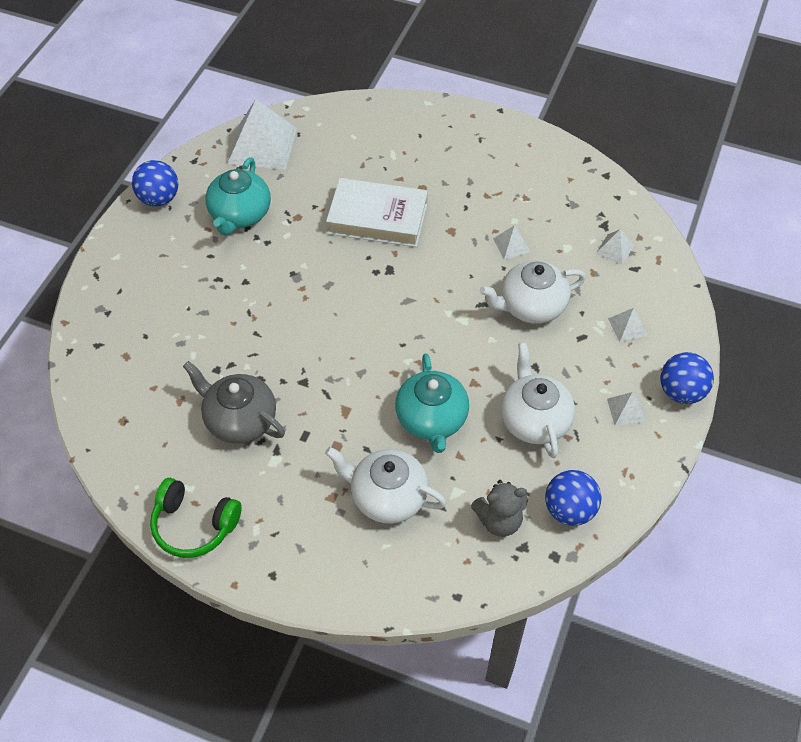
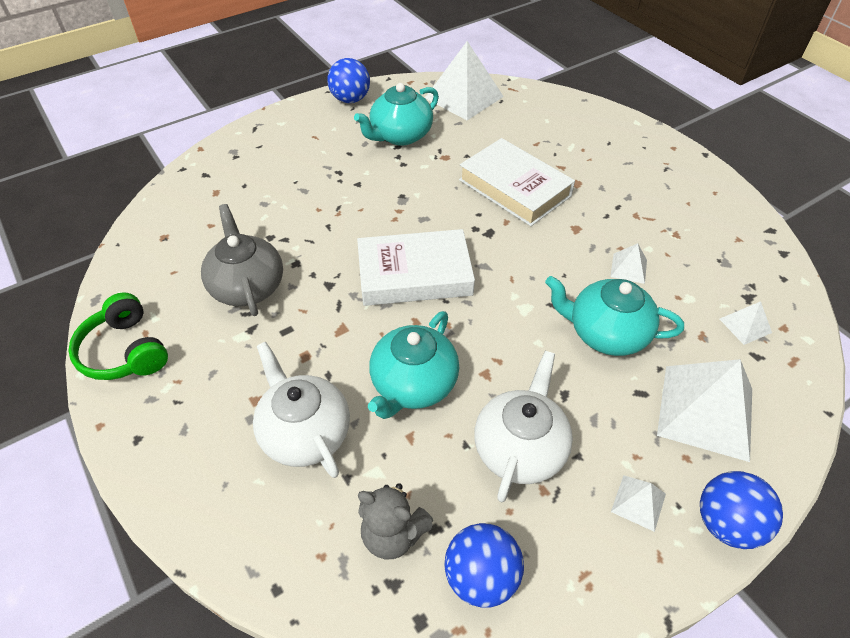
camera: 35 degrees right, 5 degrees down
white teapot [480,261,586,324] -> turquoise teapot [545,276,684,356]
white pyramid [608,308,648,342] -> white pyramid [657,359,752,462], size x2.17
none -> white book [357,229,475,306]

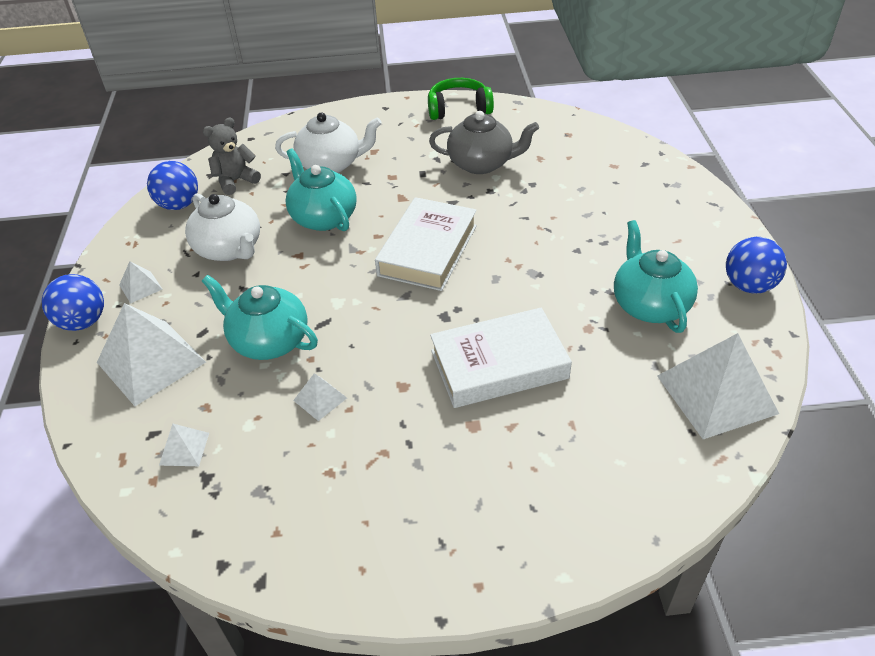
camera: 120 degrees right, 5 degrees down
turquoise teapot [545,276,684,356] -> turquoise teapot turned 105 degrees counterclockwise [202,275,318,360]

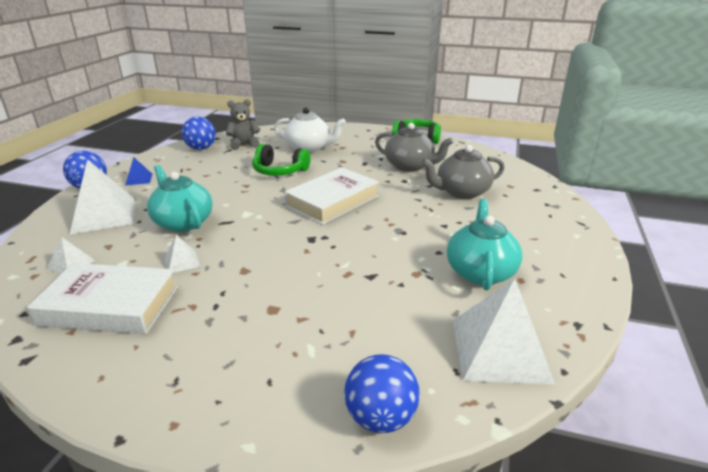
camera: 20 degrees right, 15 degrees down
white pyramid [119,261,162,303] -> blue pyramid [125,157,152,185]
white teapot [185,194,260,261] -> none
turquoise teapot [285,148,356,231] -> green headphones [252,144,311,176]
white book [430,308,572,408] -> white book moved to [27,263,178,334]
blue ball [726,237,787,293] -> blue ball moved to [344,354,420,433]
none -> grey teapot [421,145,504,199]

